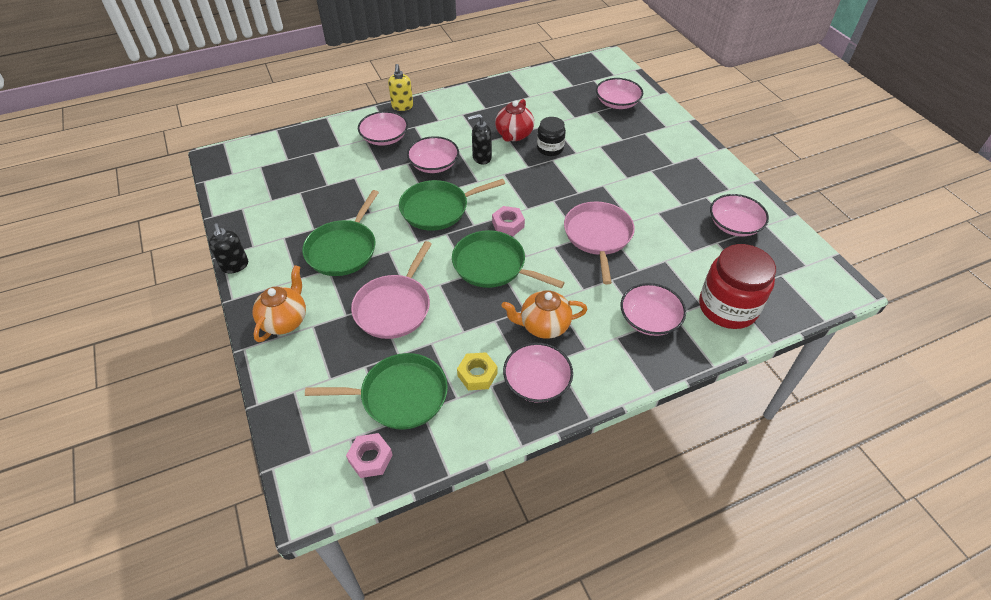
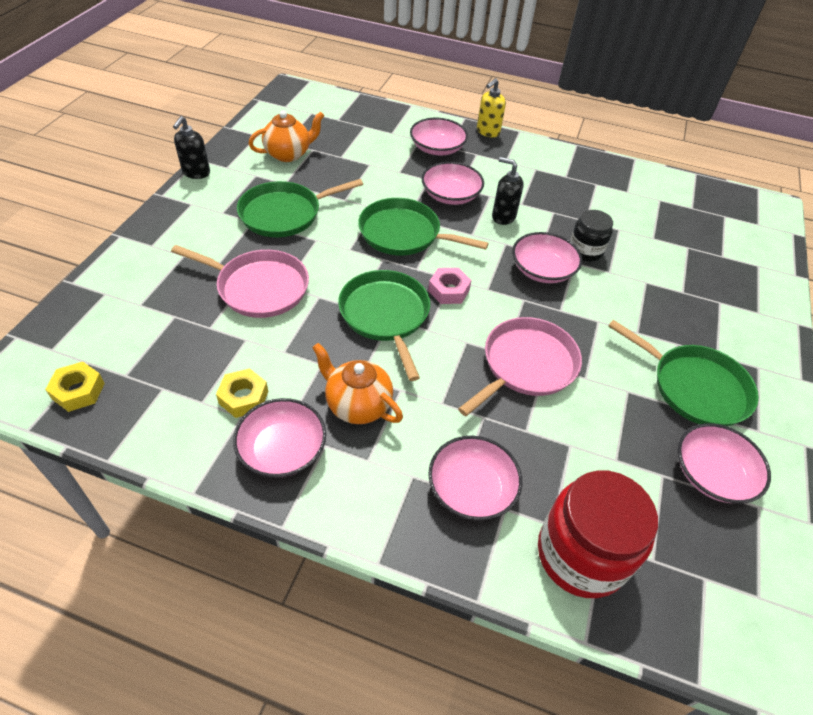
camera: 40 degrees right, 0 degrees up
orange teapot [253,265,306,342] -> orange teapot moved to [248,111,324,162]
green pan [305,353,448,429] -> green pan moved to [608,320,759,426]
pink nut [346,433,393,478] -> yellow nut [45,362,105,412]
pink pan [351,241,432,339] -> pink pan turned 135 degrees counterclockwise [171,245,309,318]
red teapot [495,99,534,142] -> none
pink bowl [596,78,643,109] -> pink bowl moved to [512,232,582,283]

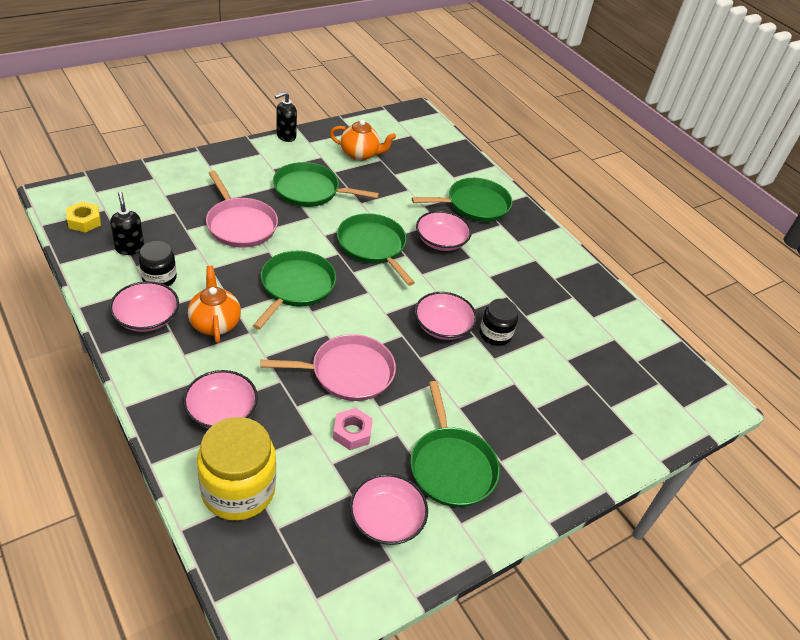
camera: 35 degrees right, 5 degrees down
yellow nut [216,369,268,418] -> black jar [139,241,177,286]
pink bowl [410,118,468,155] -> green pan [412,178,513,222]
pink nut [428,268,472,304] -> pink nut moved to [333,408,373,450]
yellow soap dispenser [477,78,506,137] -> none
black soap dispenser [492,157,524,225] -> black soap dispenser moved to [110,192,144,255]
red jar [538,470,658,598] -> yellow jar [197,417,276,521]

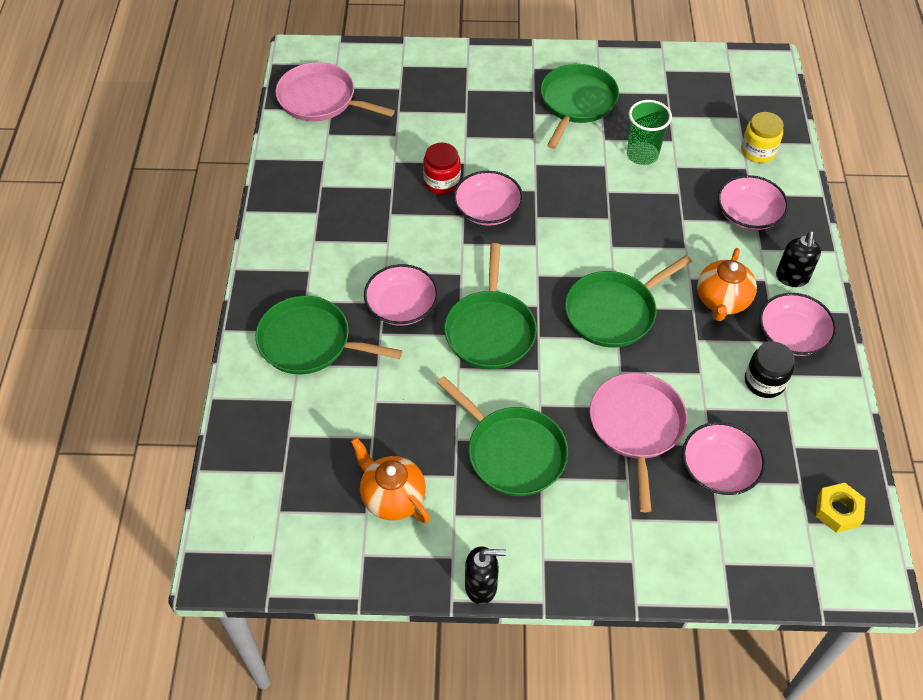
camera: 140 degrees left, 10 degrees up
black soap dispenser [110,192,144,255] -> black soap dispenser moved to [776,232,821,287]
yellow jar [197,417,276,521] -> yellow jar [741,112,783,163], size x0.57
pink pan [260,334,396,401] -> pink pan moved to [276,62,395,121]
pink nut [333,408,373,450] -> green cup [627,100,672,165]
pink bowl [350,474,428,545] -> pink bowl moved to [682,422,765,495]
black jar [480,299,518,346] -> red jar [423,143,461,195]

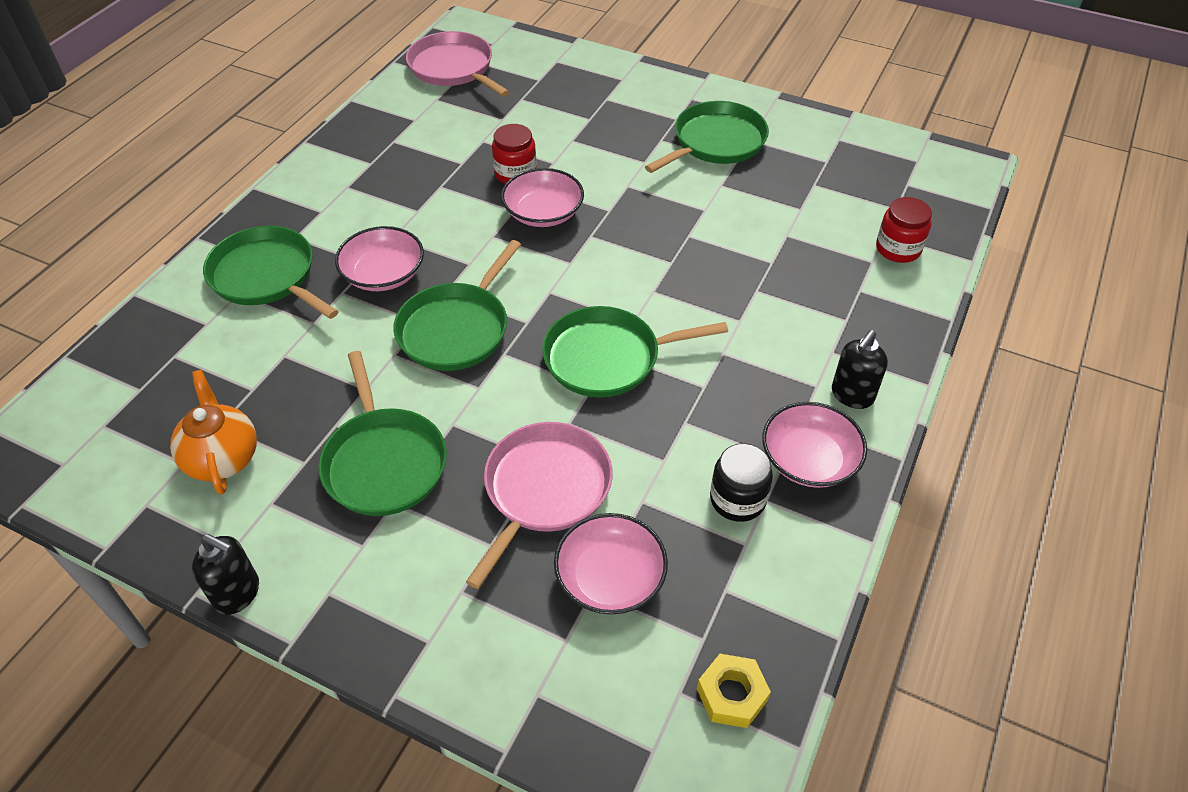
camera: 25 degrees right, 5 degrees down
green cup [627,100,672,165] -> none
orange teapot [697,248,757,321] -> none
pink bowl [718,175,788,230] -> none
yellow jar [741,112,783,163] -> red jar [876,197,932,263]

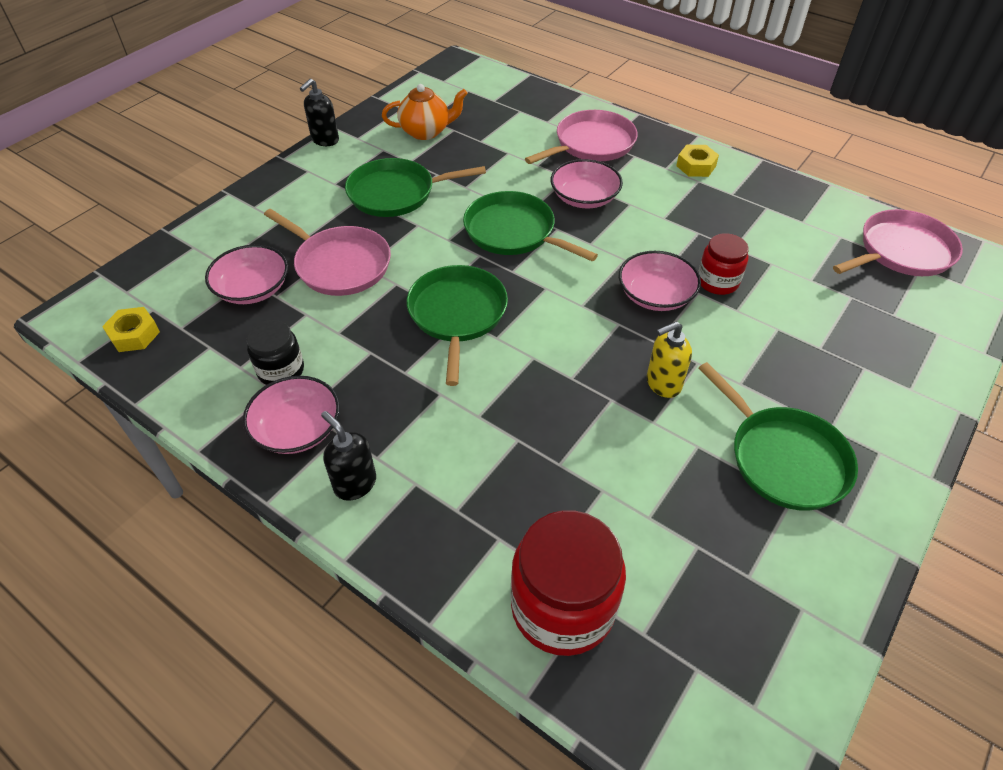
camera: 100 degrees right, 0 degrees up
green pan [203,226,339,319] -> pink pan [525,110,638,164]
red jar [876,197,932,263] -> red jar [510,510,626,656], size x1.75
none -> yellow soap dispenser [647,321,692,398]
none -> yellow nut [676,145,719,177]

